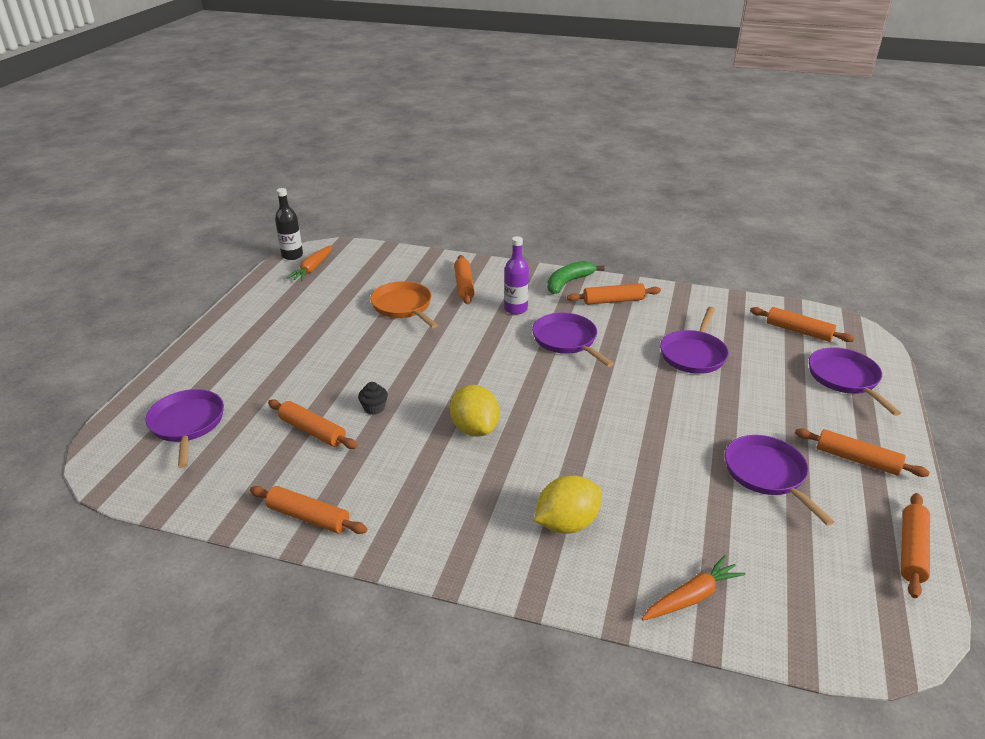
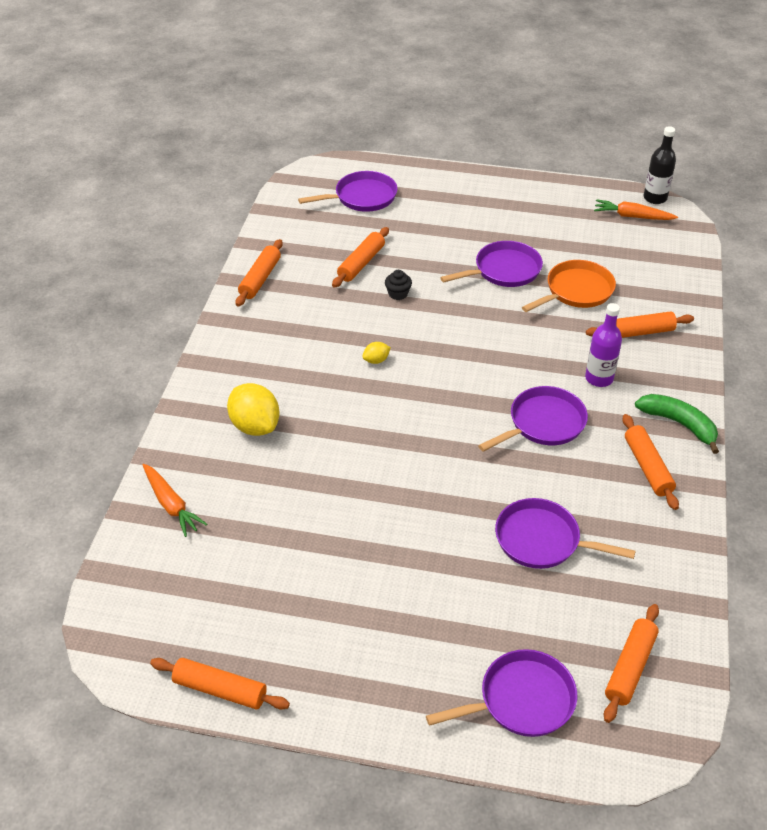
camera: 85 degrees right, 10 degrees up
yellow lemon [450,385,500,437] -> yellow lemon [362,342,391,364], size x0.47
purple pan [725,435,835,526] -> purple pan moved to [440,241,543,287]
orange rolling pin [795,428,930,477] -> none

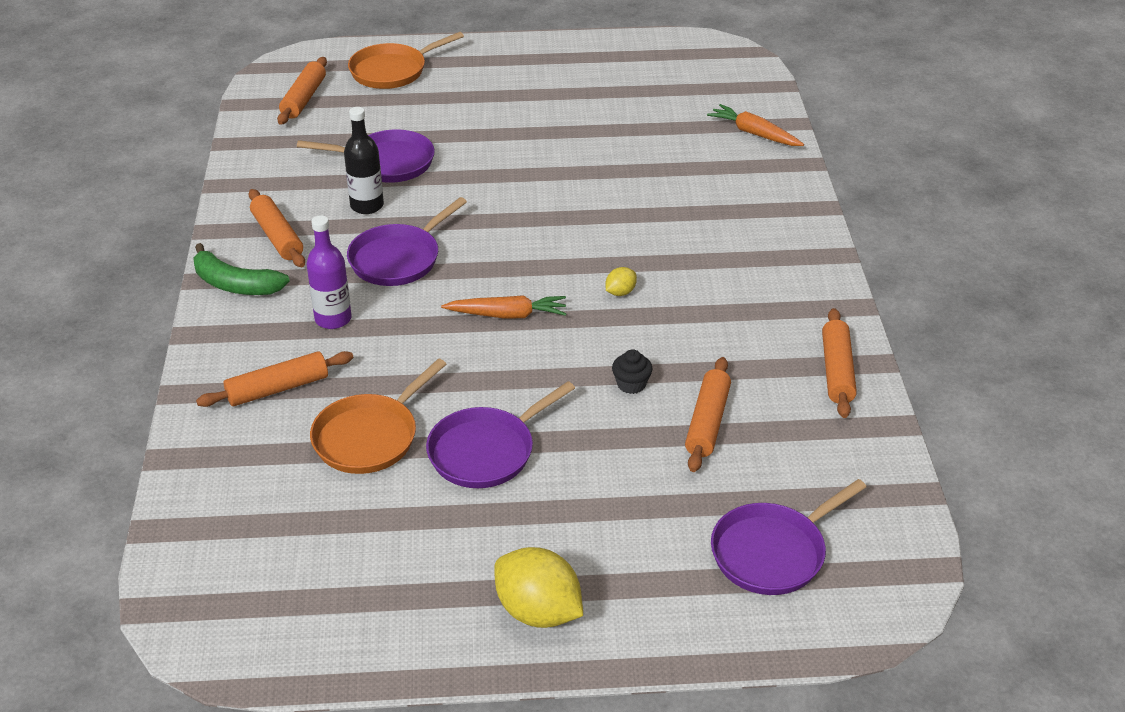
camera: 165 degrees right, 5 degrees down
orange rolling pin [150,658,290,710] -> none
yellow lemon [227,383,280,436] -> yellow lemon moved to [494,547,583,628]
purple pan [426,649,577,737] -> orange pan [348,32,464,89]
orange carrot [594,199,678,220] -> orange carrot moved to [441,295,566,319]
black bottle [644,126,676,204] -> black bottle moved to [344,107,384,214]

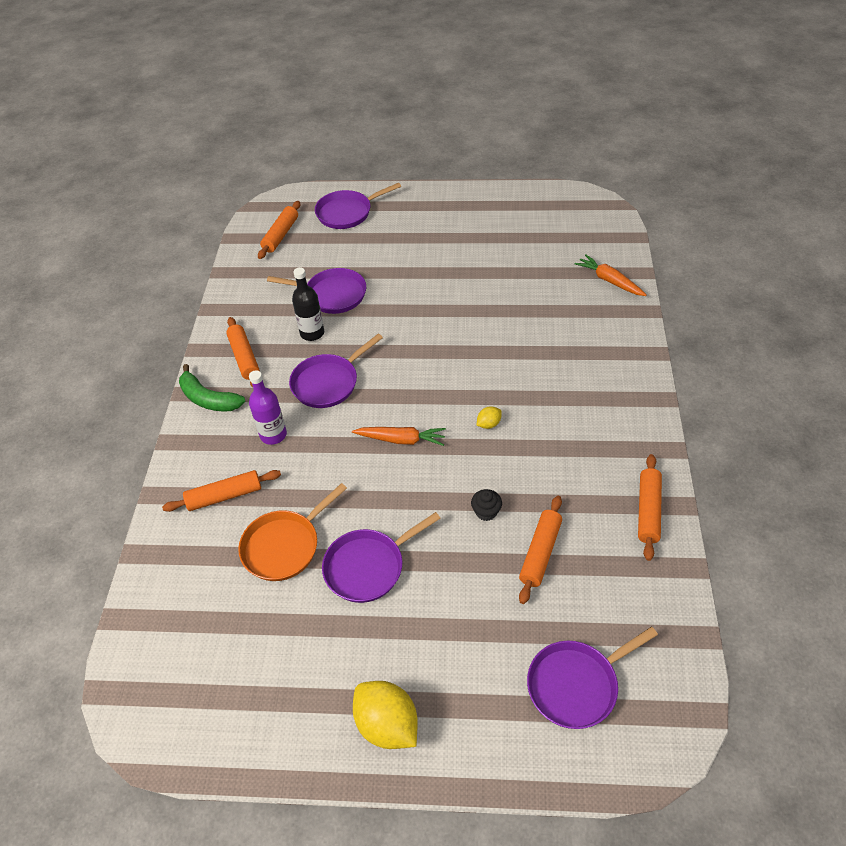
camera: 10 degrees right, 10 degrees up
orange pan [348,32,464,89] -> purple pan [315,183,401,229]

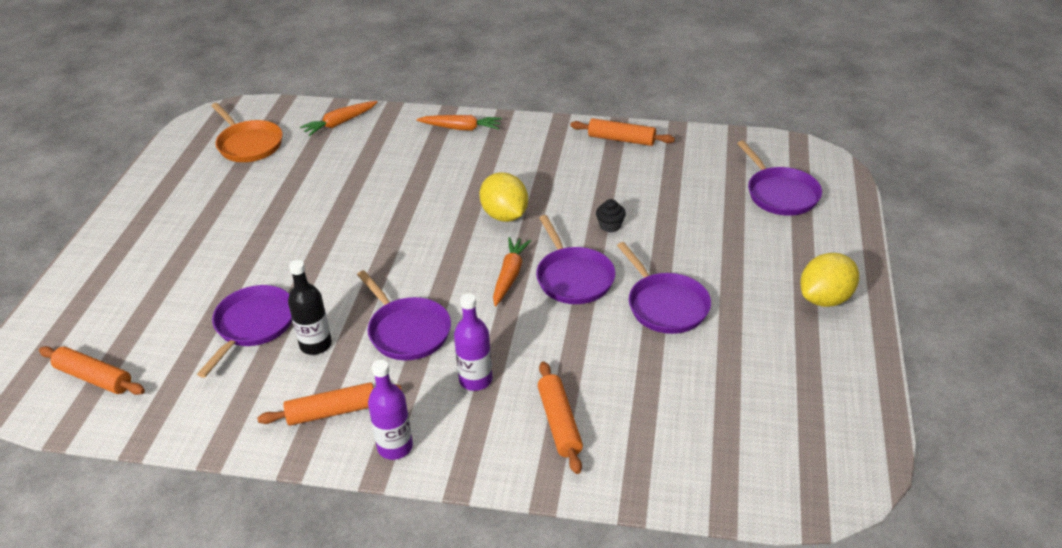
camera: 85 degrees left, 10 degrees down
green banana [179,364,245,411] -> purple bottle [368,360,413,460]
orange pan [238,483,347,581] -> orange pan moved to [211,103,283,162]
purple pan [315,183,401,229] -> purple pan moved to [536,215,615,304]
yellow lemon [477,406,502,429] -> yellow lemon [480,172,528,222], size x2.11
orange rolling pin [519,496,562,604] -> none
none -> orange carrot [417,115,502,131]

